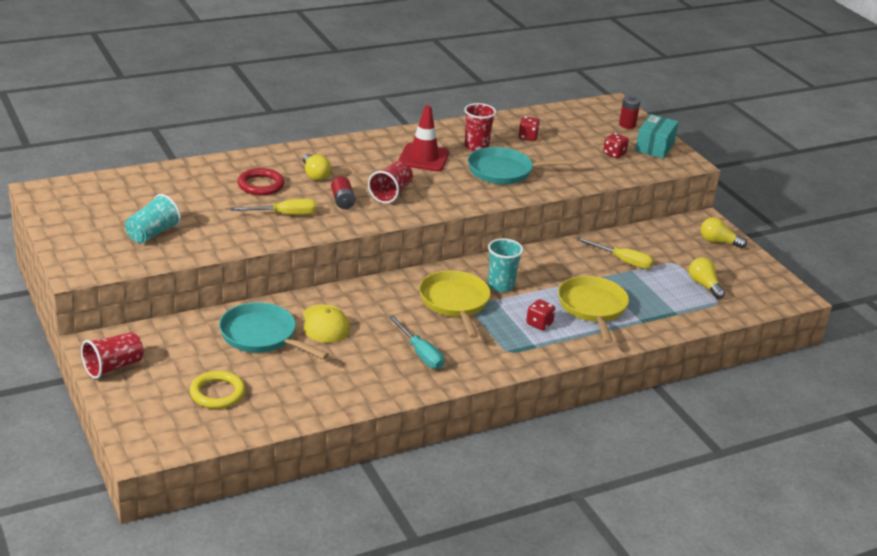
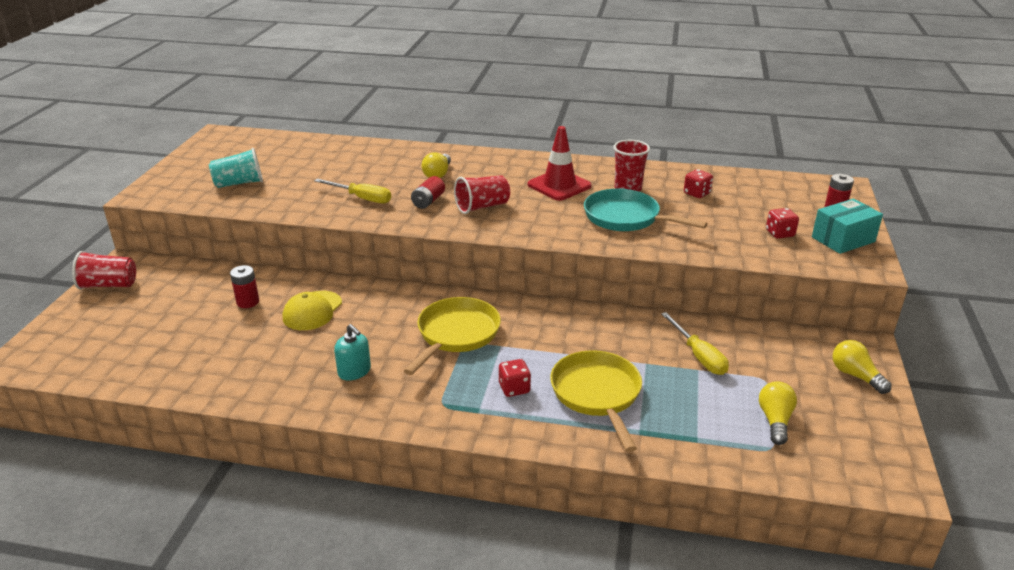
camera: 40 degrees right, 0 degrees up
yellow ring [189,371,246,409] -> none
turquoise pan [219,302,329,359] -> red battery [230,265,259,308]
red ring [238,168,285,195] -> none
turquoise screwdriver [388,315,444,369] -> turquoise soap dispenser [334,324,371,381]
turquoise cup [488,238,523,292] -> none
yellow pan [558,276,629,344] -> yellow pan turned 45 degrees counterclockwise [550,350,642,452]

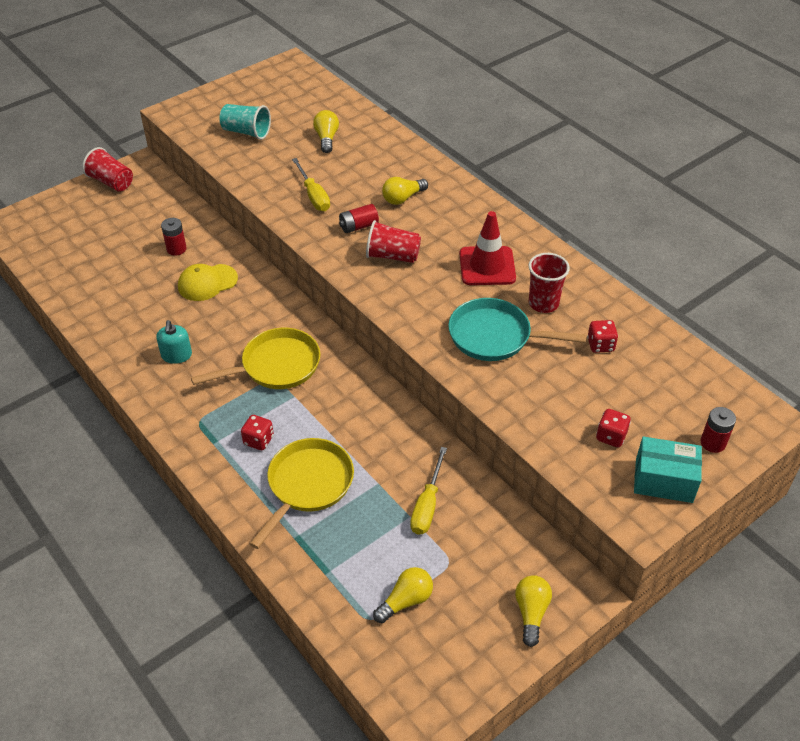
camera: 40 degrees right, 15 degrees up
turquoise pan [584,189,707,231] -> turquoise pan turned 60 degrees counterclockwise [448,298,587,361]
none -> yellow light bulb [313,110,339,153]

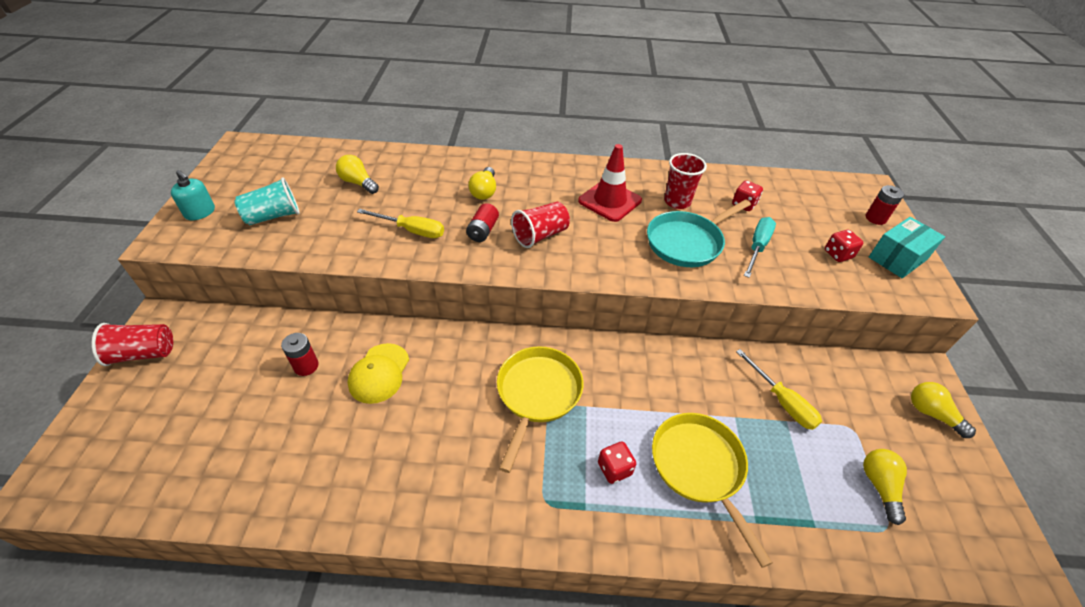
camera: 50 degrees left, 0 degrees up
turquoise soap dispenser [156,320,192,364] -> turquoise soap dispenser moved to [171,170,215,220]
none -> turquoise screwdriver [744,217,776,278]

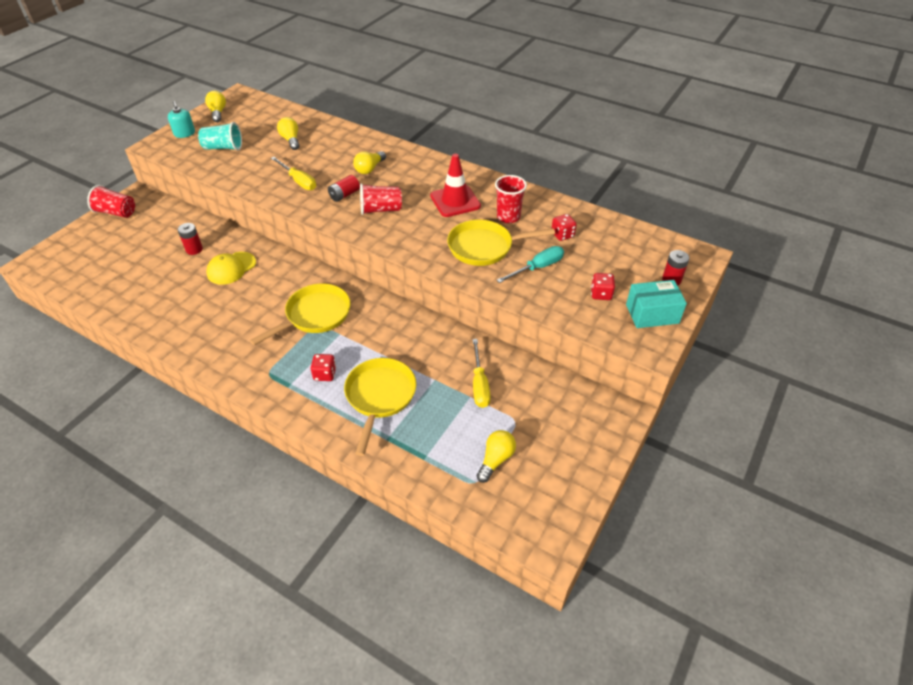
camera: 30 degrees right, 0 degrees up
turquoise pan [647,199,751,267] -> yellow pan [447,220,555,266]
yellow light bulb [911,382,976,438] -> yellow light bulb moved to [205,91,226,122]

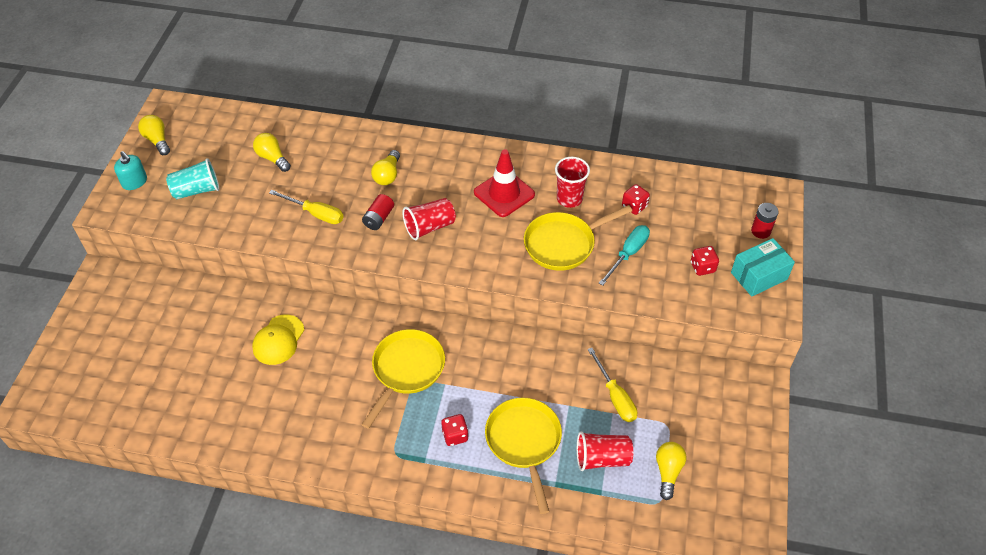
camera: 20 degrees left, 5 degrees up
red cup [87,185,135,218] -> red cup moved to [577,431,633,471]
red battery [178,223,203,255] -> none

